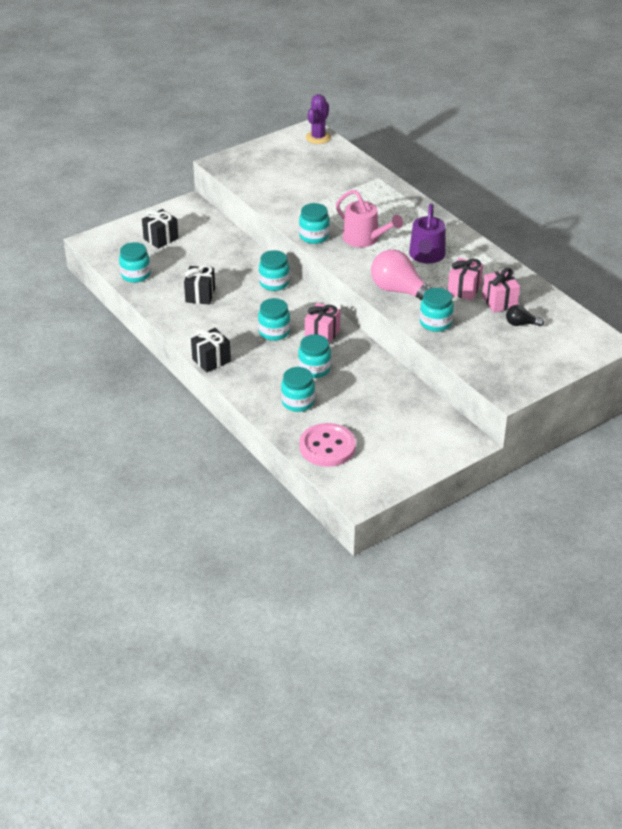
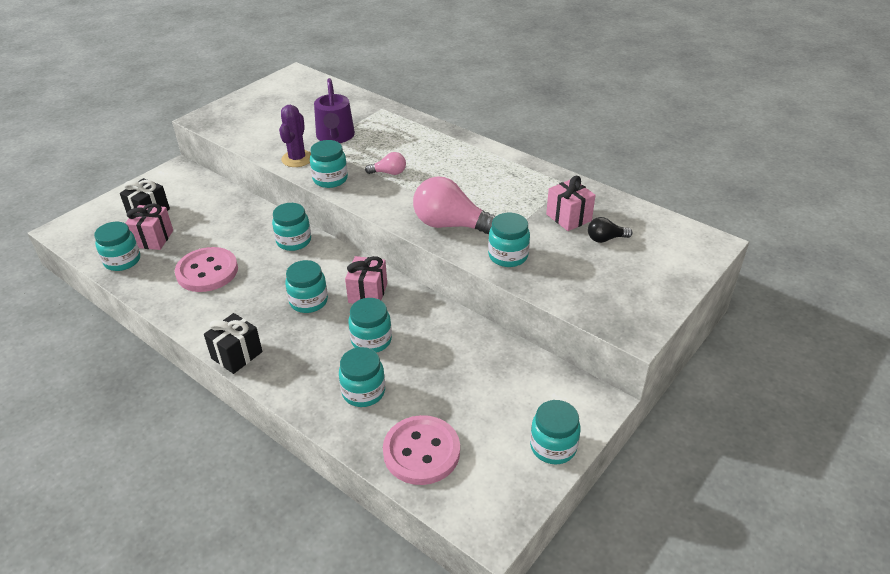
camera: 15 degrees left, 0 degrees up
black gift [184,265,215,305] -> pink button [175,247,238,292]
purple cactus [306,94,331,144] -> purple cactus moved to [279,105,311,167]
pink watering can [336,190,403,247] -> pink light bulb [365,152,406,175]
purple watering can [409,203,446,263] -> purple watering can moved to [314,78,355,143]
pink gift [448,258,483,301] -> pink gift moved to [125,203,173,250]
none -> turquoise jar [530,400,581,464]

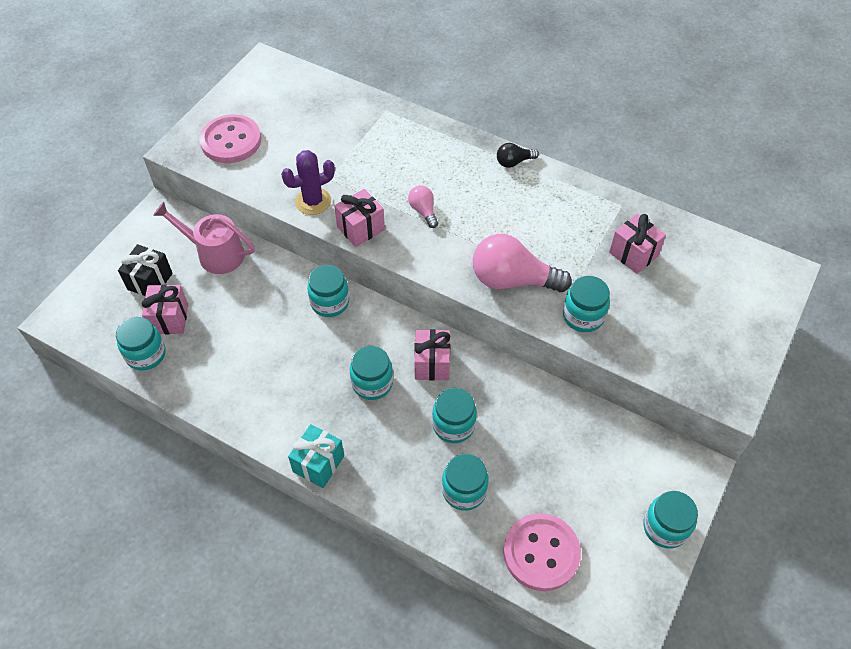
camera: 10 degrees left, 15 degrees up
pink button [175,247,238,292] -> pink button moved to [199,114,261,163]
black gift [204,313,263,374] -> turquoise gift [288,424,344,488]
purple cactus [279,105,311,167] -> purple cactus turned 60 degrees clockwise [281,150,335,215]
turquoise jar [310,140,348,188] -> pink gift [334,189,385,247]
purple watering can [314,78,355,143] -> none
pink light bulb [365,152,406,175] -> pink light bulb turned 105 degrees counterclockwise [408,185,438,228]
black light bulb [588,217,633,243] -> black light bulb moved to [497,143,539,168]
none -> pink watering can [153,202,255,274]

